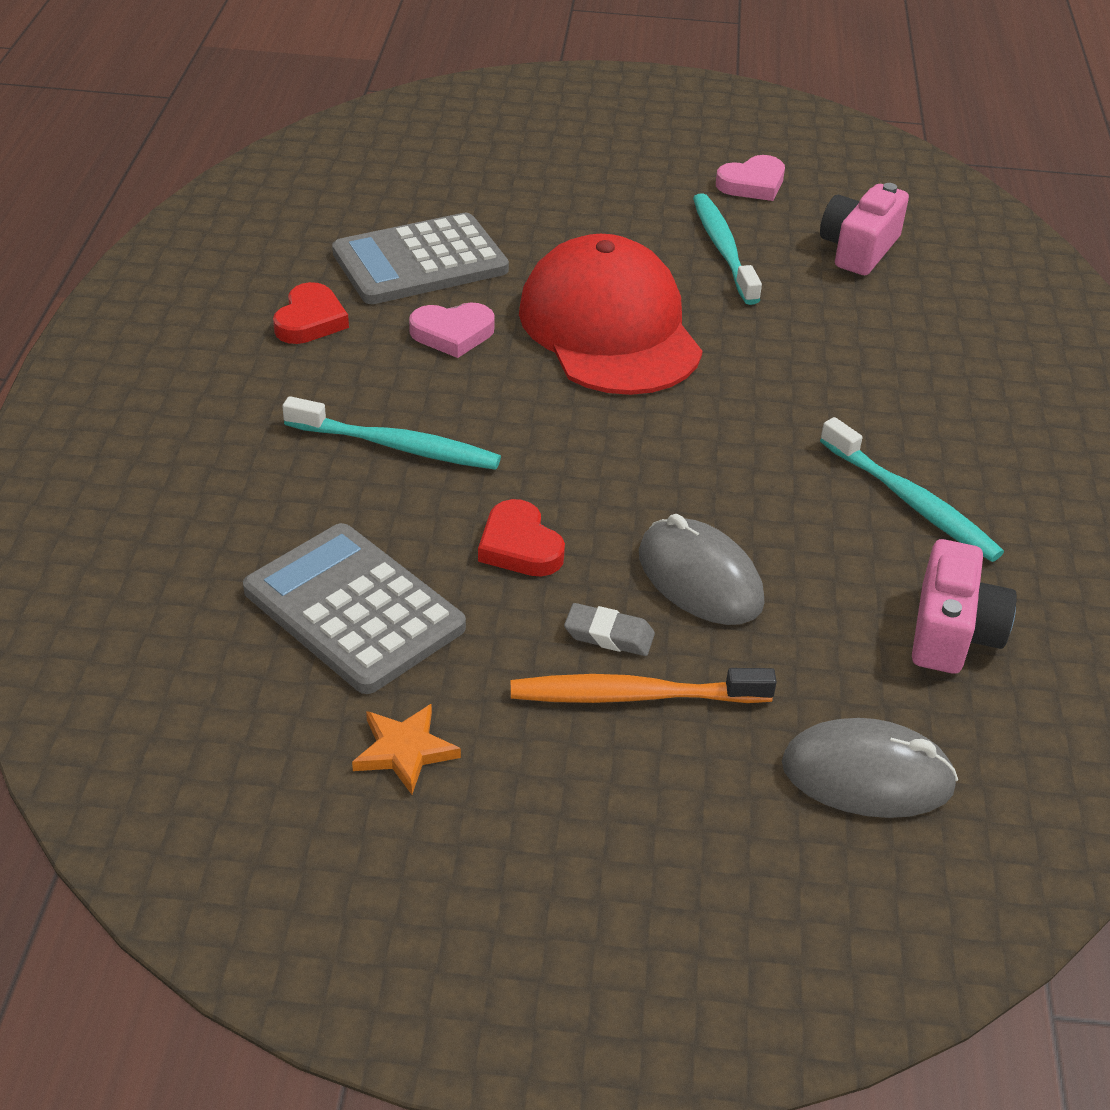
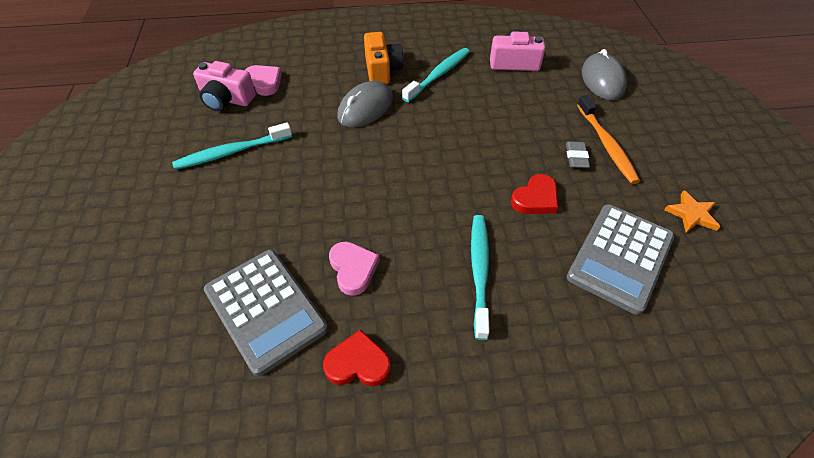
camera: 100 degrees left, 10 degrees up
red cap [519,234,703,395] -> none
grey mouse [639,514,764,625] -> grey mouse moved to [337,81,393,127]
pink heart [716,155,785,201] -> pink heart moved to [244,65,282,96]
none -> orange camera [364,32,404,84]

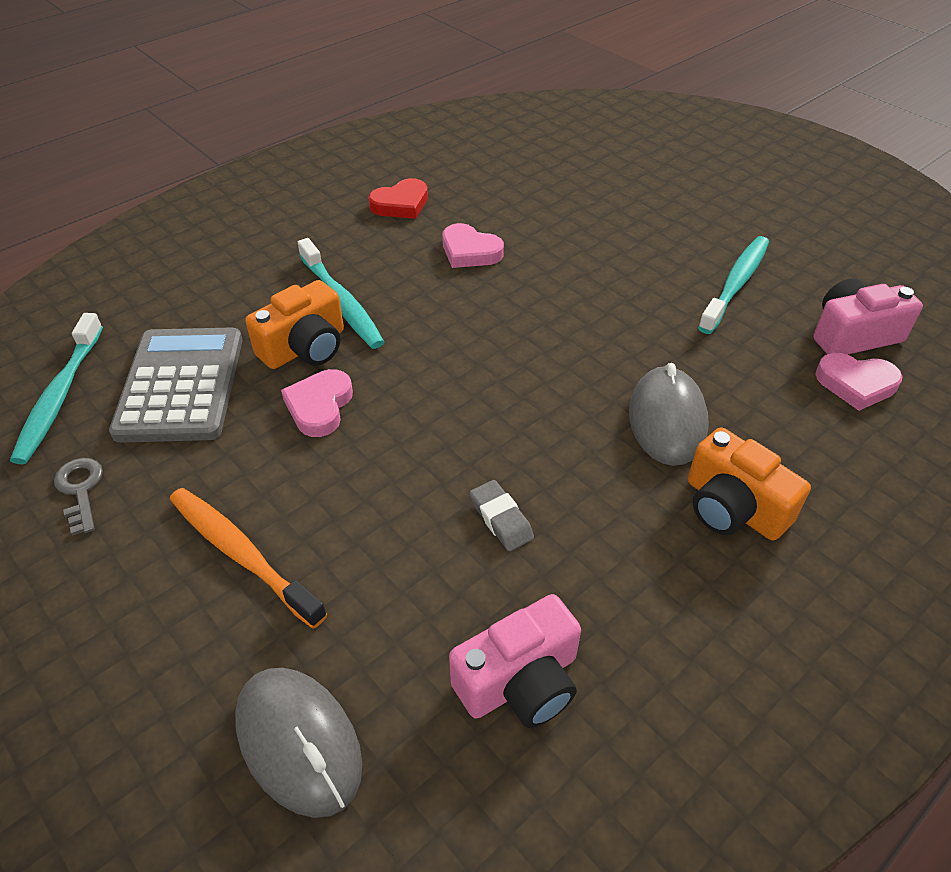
camera: 145 degrees right, 5 degrees down
grey calculator [204,250,328,376] -> none
turquoise toothbrush [402,48,470,102] -> turquoise toothbrush moved to [10,313,103,464]
red heart [511,174,558,214] -> pink heart [281,369,353,437]
grey eraser [566,141,590,168] -> grey eraser moved to [470,480,534,551]
orange star [664,190,721,233] -> grey key [54,458,103,536]
none -> orange camera [245,280,344,369]

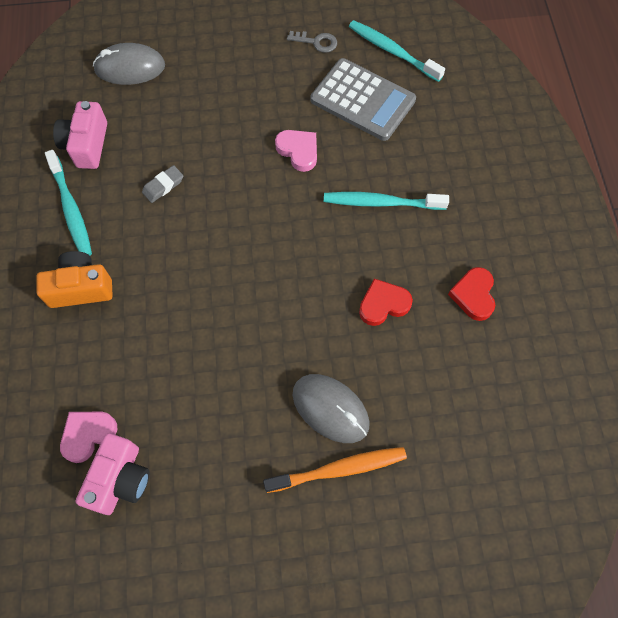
camera: 125 degrees right, 20 degrees up
orange toothbrush [170,488,327,629] -> orange toothbrush moved to [263,447,407,493]
orange camera [245,280,344,369] -> none
pink heart [442,223,504,268] -> red heart [359,279,413,326]
grey eraser [470,480,534,551] -> grey eraser turned 45 degrees counterclockwise [142,165,183,203]
grey mouse [629,363,709,466] -> grey mouse moved to [293,374,370,443]
turquoise toothbrush [698,236,769,334] -> turquoise toothbrush moved to [45,150,92,256]

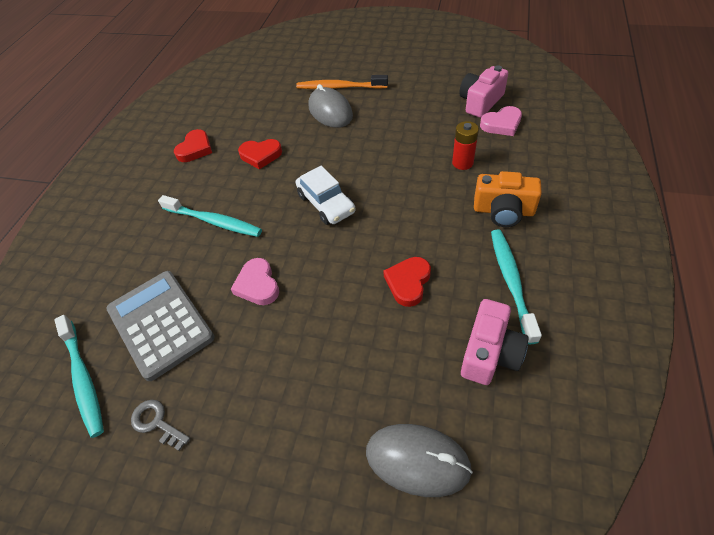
camera: 155 degrees left, 15 degrees down
grey eraser [142,165,183,203] -> red heart [383,257,431,307]
none -> white car [296,166,355,225]
none -> red battery [452,121,479,170]

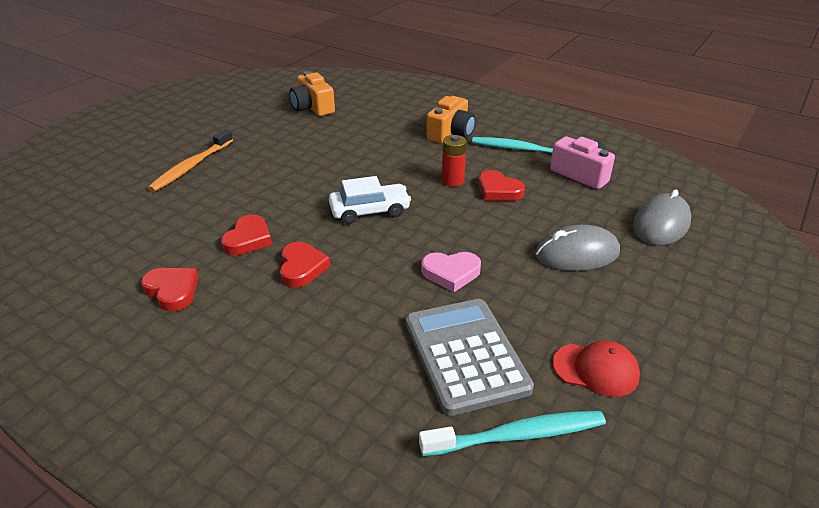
camera: 75 degrees left, 15 degrees down
grey calculator [106,271,215,381] -> grey calculator turned 90 degrees clockwise [406,299,534,416]
grey key [131,400,190,451] -> red cap [553,341,640,397]
turquoise toothbrush [158,195,262,237] -> none
grey mouse [308,84,353,128] -> grey mouse moved to [535,225,620,271]
red battery [452,121,479,170] -> red battery moved to [442,135,467,187]
pink camera [459,65,508,118] -> orange camera [289,71,335,116]
pink heart [480,106,522,136] -> none
none -> red heart [280,242,330,288]

